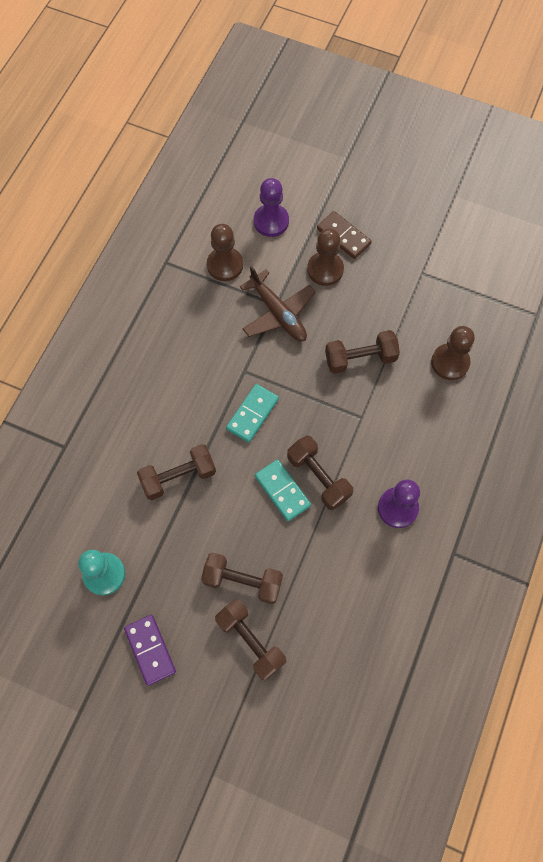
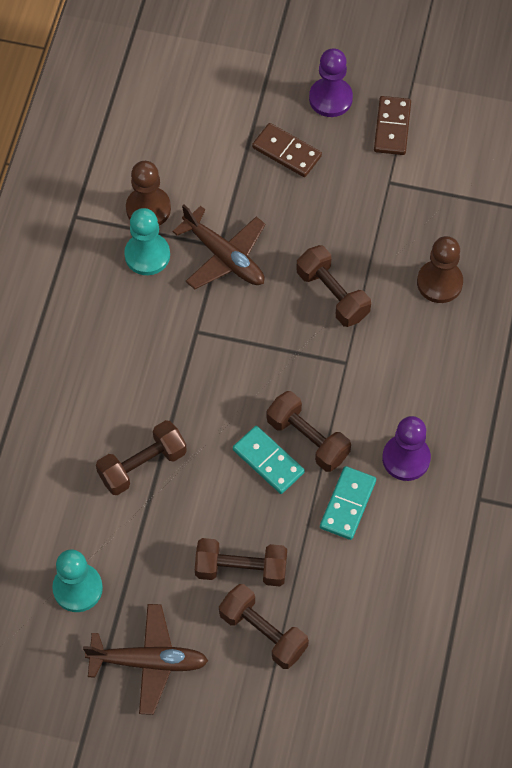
camera: 10 degrees left, 5 degrees down
purple domino [124,615,176,686] -> brown plane [83,604,208,715]
turquoise domino [226,384,279,442] -> turquoise domino moved to [320,466,376,540]
purple pawn [254,178,289,237] -> purple pawn moved to [309,48,353,117]
brown pawn [307,228,344,286] -> none
brown dumbbell [325,330,400,374] -> brown dumbbell turned 75 degrees clockwise [296,245,371,327]
none -> turquoise pawn [124,208,170,275]
none -> brown domino [374,96,411,155]

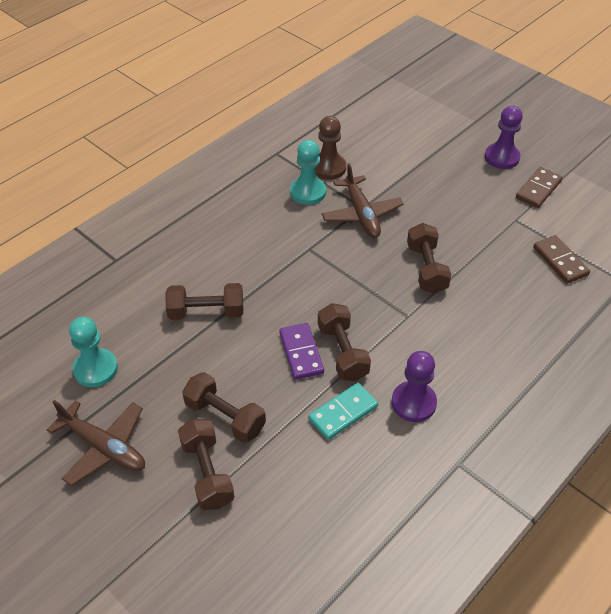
camera: 30 degrees right, 15 degrees down
turquoise domino [233,426,305,494] -> purple domino [279,323,324,380]
brown domino [252,123,322,177] -> brown domino moved to [533,235,590,284]
brown pawn [417,236,463,303] -> none

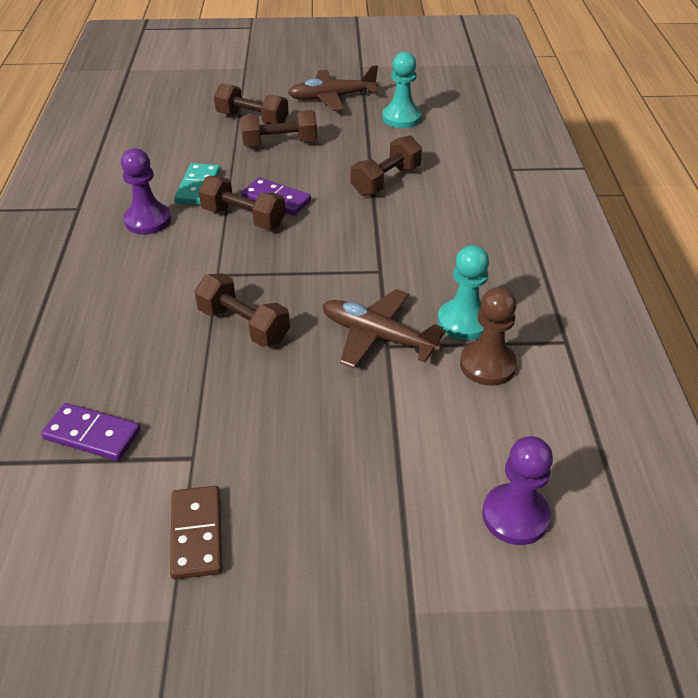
camera: 135 degrees right, 5 degrees down
purple pawn [485,106,523,169] -> purple pawn moved to [482,436,553,545]
brown domino [533,235,590,284] -> purple domino [41,403,141,461]

